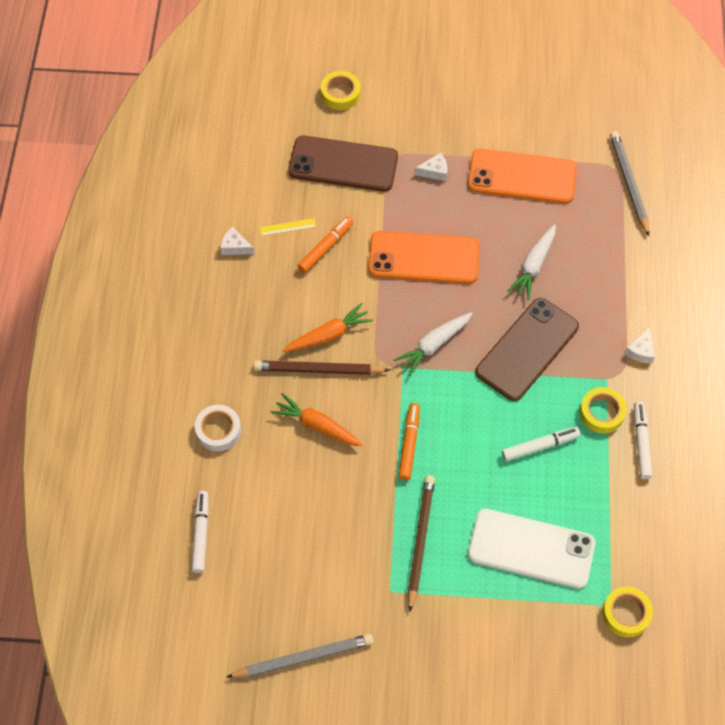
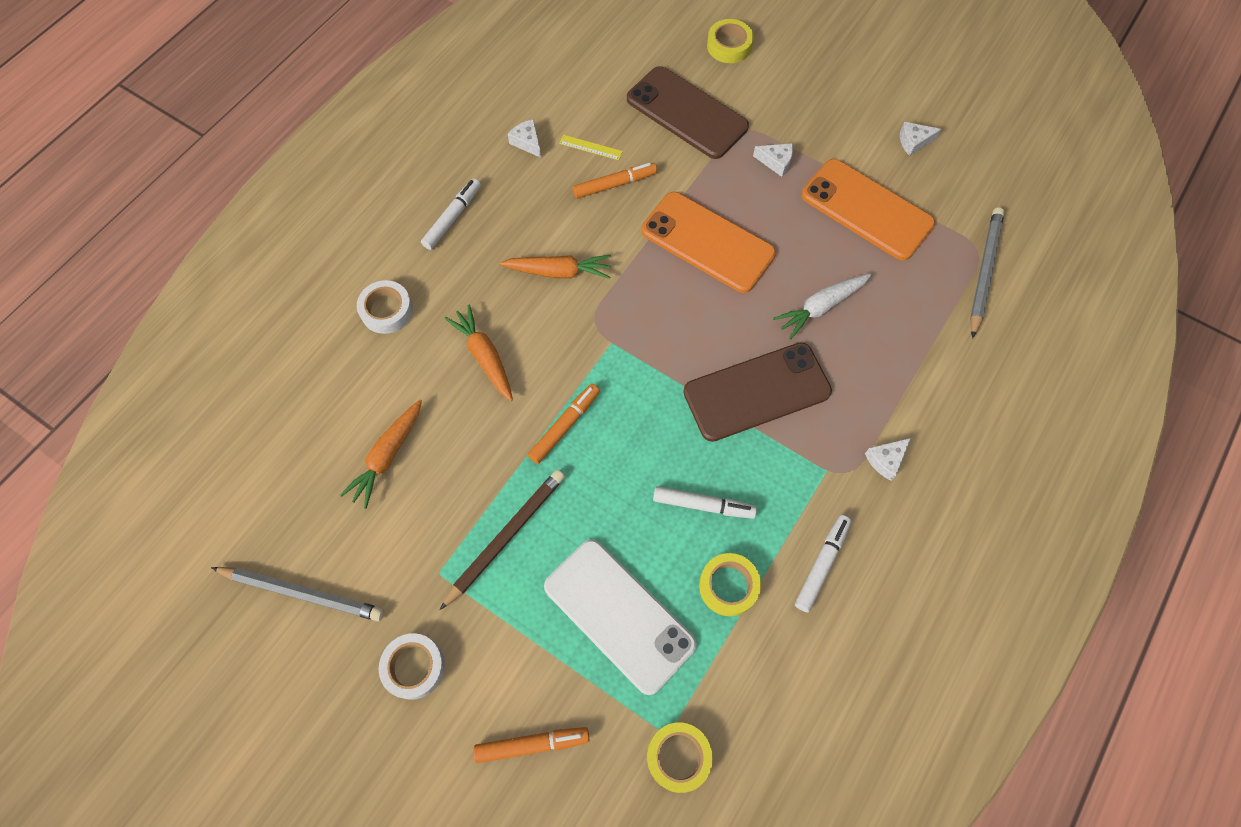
camera: 30 degrees right, 5 degrees up
white marker [191,491,209,573] -> white marker moved to [421,178,481,250]
brown pencil [253,360,390,375] -> none
white carrot [394,312,473,376] -> none
yellow tape [580,387,627,433] -> yellow tape moved to [699,553,761,616]
none -> orange carrot [340,400,422,509]
none -> white tape [379,633,445,700]
none -> orange marker [473,727,589,763]
none -> white cheese [900,122,942,156]

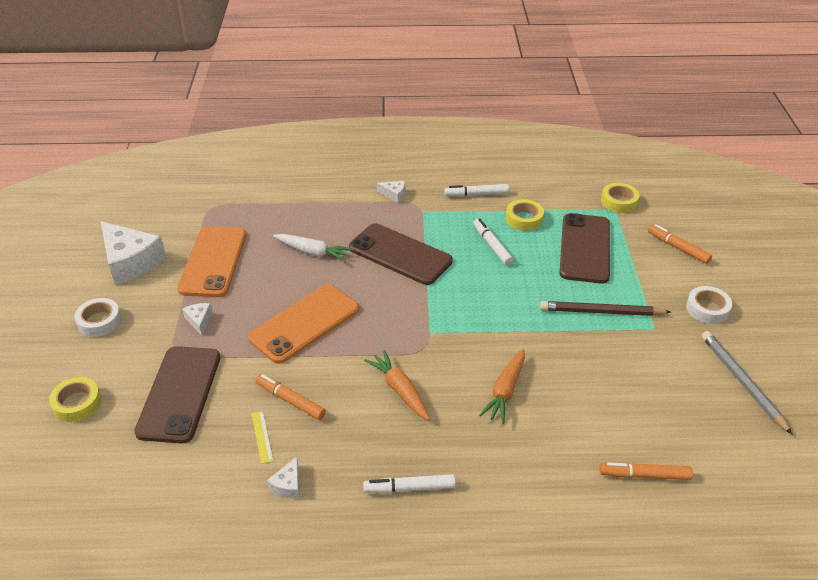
camera: 125 degrees left, 25 degrees down
orange carrot [340,400,422,509] -> none
white tape [357,280,413,334] -> white tape moved to [74,298,122,337]
orange marker [528,384,600,464] -> orange marker moved to [599,462,693,480]
white phone [544,539,697,695] -> brown phone [559,213,610,284]
orange phone [641,192,776,293] -> orange phone turned 45 degrees clockwise [248,284,359,364]
white cheese [900,122,942,156] -> white cheese [101,221,166,285], size x2.27
grey pencil [970,207,1005,339] -> none

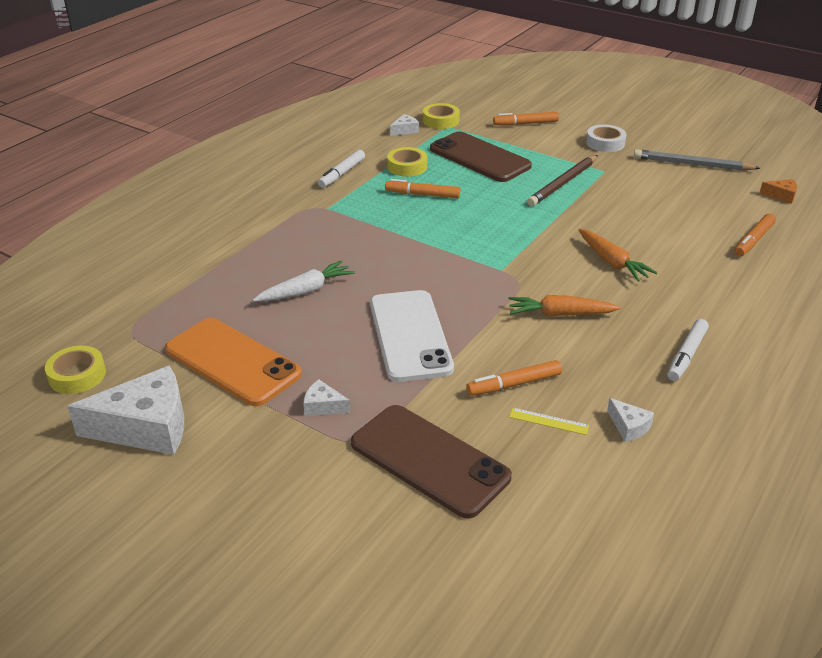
camera: 55 degrees left, 5 degrees down
yellow tape [49,377,101,422] -> yellow tape moved to [45,346,106,394]
white tape [74,298,122,337] -> none
orange phone [248,284,359,364] -> white phone [370,290,454,382]
brown phone [349,223,453,285] -> none
white cheese [377,181,405,203] -> white cheese moved to [390,114,419,136]
white marker [473,218,514,265] -> orange marker [385,179,460,198]
none -> orange cheese [760,179,797,204]

